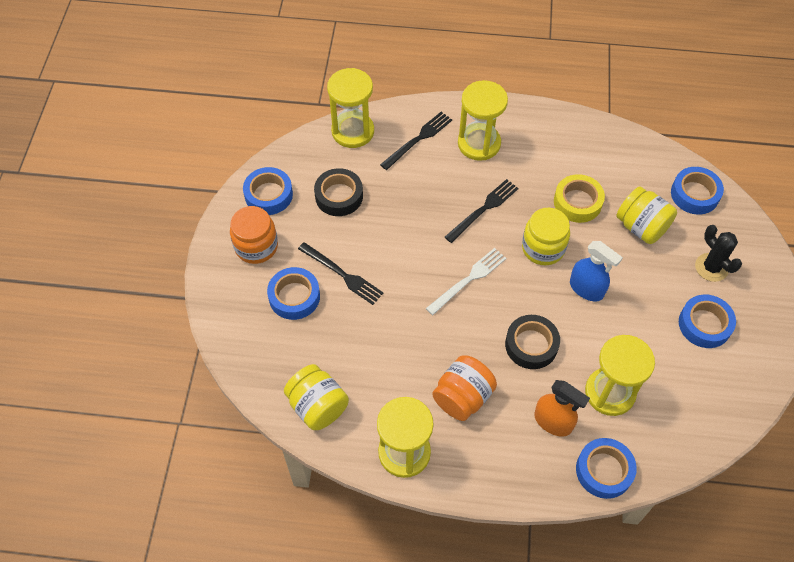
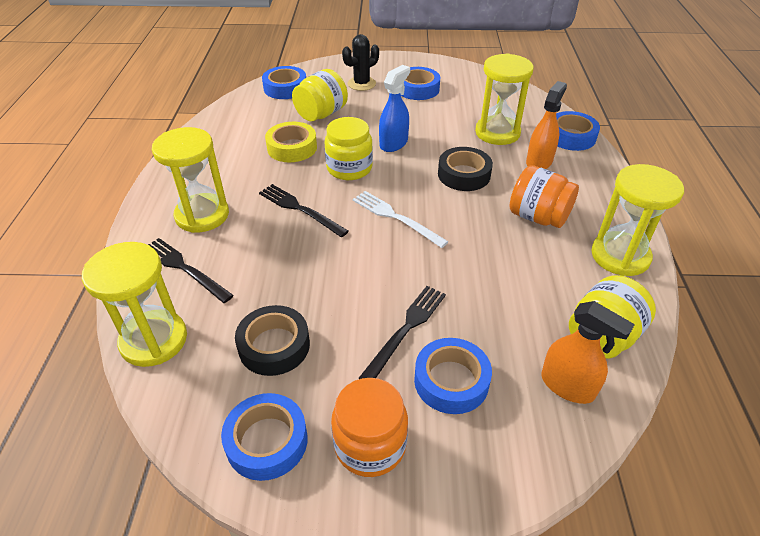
camera: 95 degrees left, 15 degrees down
none -> orange spray bottle [541,301,635,404]

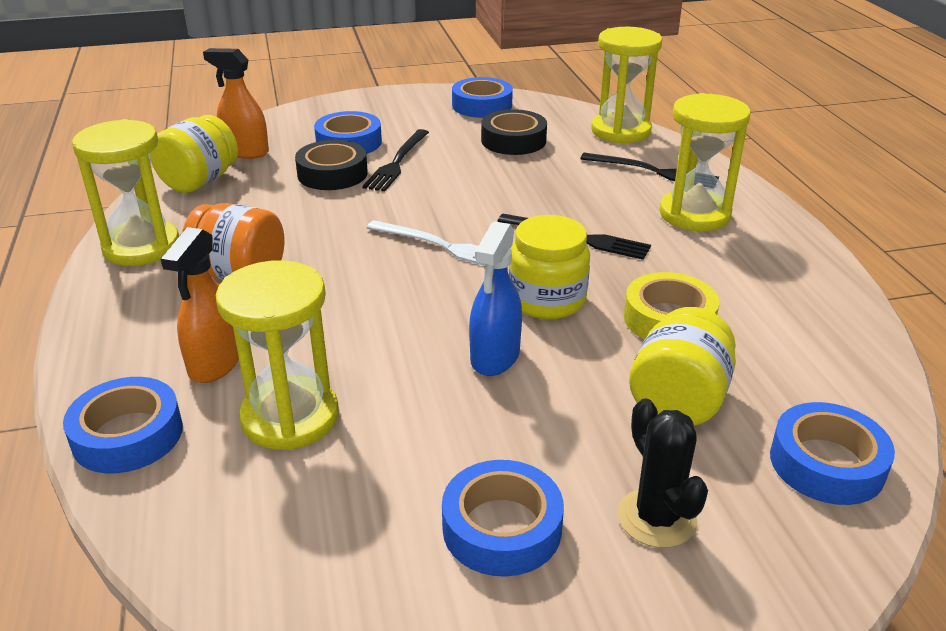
camera: 165 degrees right, 10 degrees down
orange jar [331,378,408,477] -> none
black cactus [342,34,379,91] -> black cactus turned 60 degrees counterclockwise [618,398,708,548]
black tape [438,147,493,191] -> black tape moved to [295,140,368,190]

